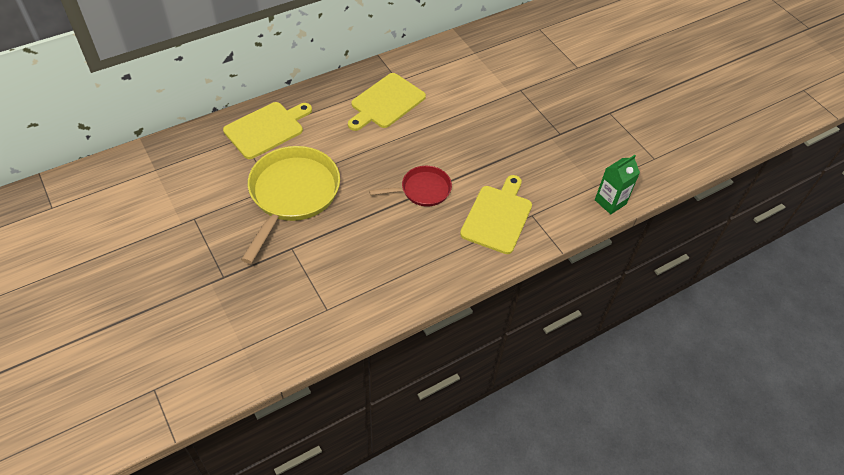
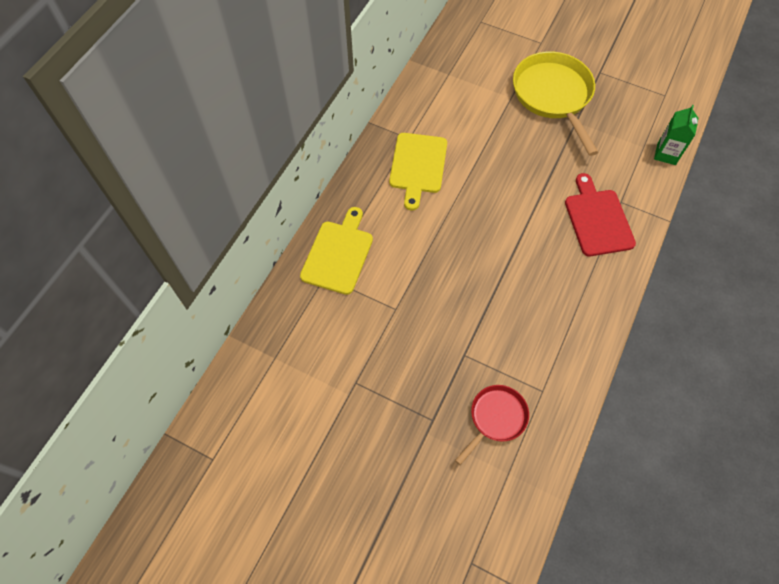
camera: 30 degrees left, 10 degrees up
yellow pan [241,146,340,264] -> yellow pan moved to [513,51,598,156]
red pan [369,166,452,206] -> red pan moved to [455,385,529,465]
yellow cutting board [460,175,532,254] -> red cutting board [565,173,636,256]

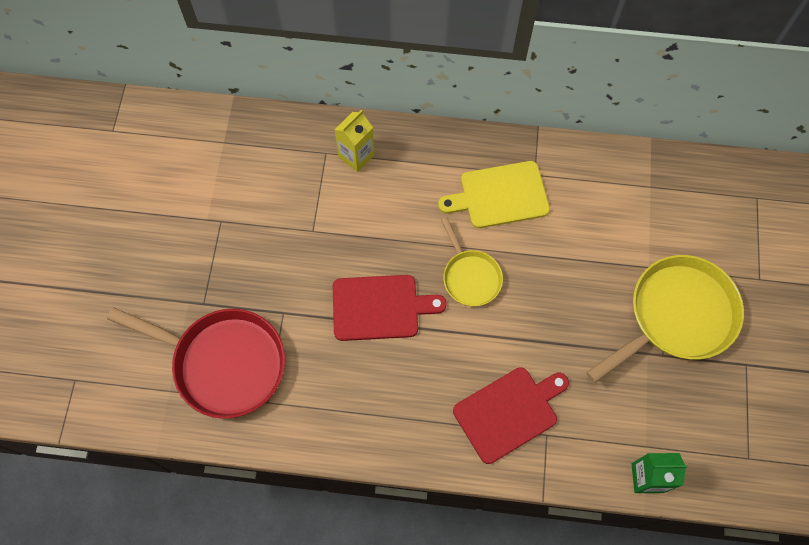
camera: 70 degrees right, 5 degrees up
yellow cutting board [300,207,373,295] -> yellow carton [335,110,375,172]
red pan [455,385,529,465] -> red pan [107,307,285,419], size x1.81
none -> red cutting board [333,275,447,341]
none -> yellow pan [441,217,503,306]

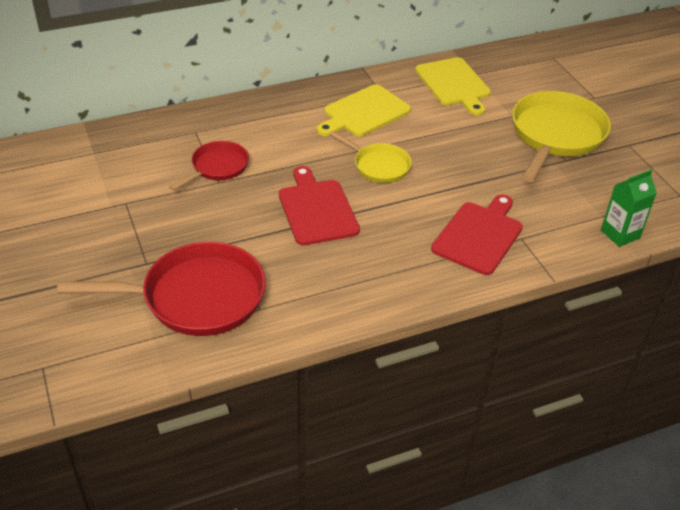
camera: 30 degrees left, 25 degrees down
red cutting board [333,275,447,341] -> red cutting board turned 75 degrees counterclockwise [279,166,360,245]
yellow carton [335,110,375,172] -> none
none -> red pan [169,141,249,191]
none -> yellow cutting board [415,57,491,116]

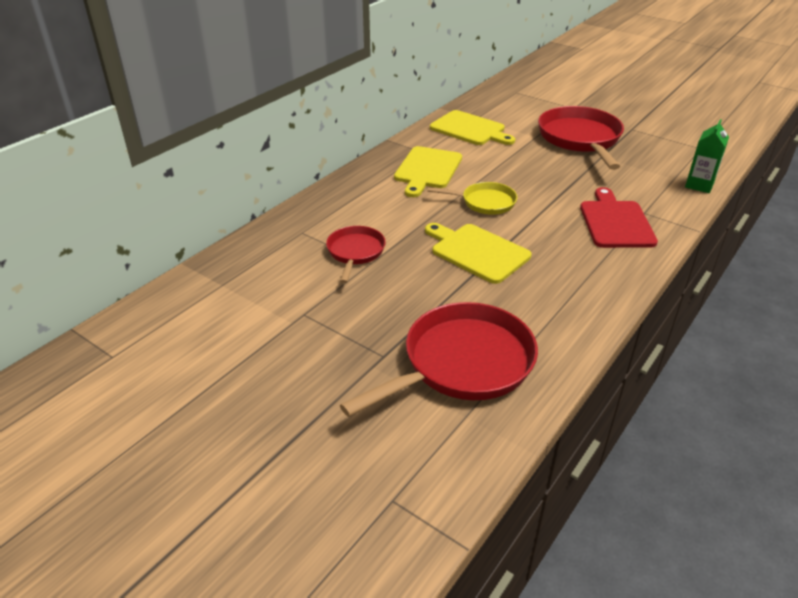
camera: 30 degrees left, 5 degrees down
red cutting board [279,166,360,245] -> yellow cutting board [425,223,531,284]
yellow pan [512,91,611,182] -> red pan [538,106,624,170]

